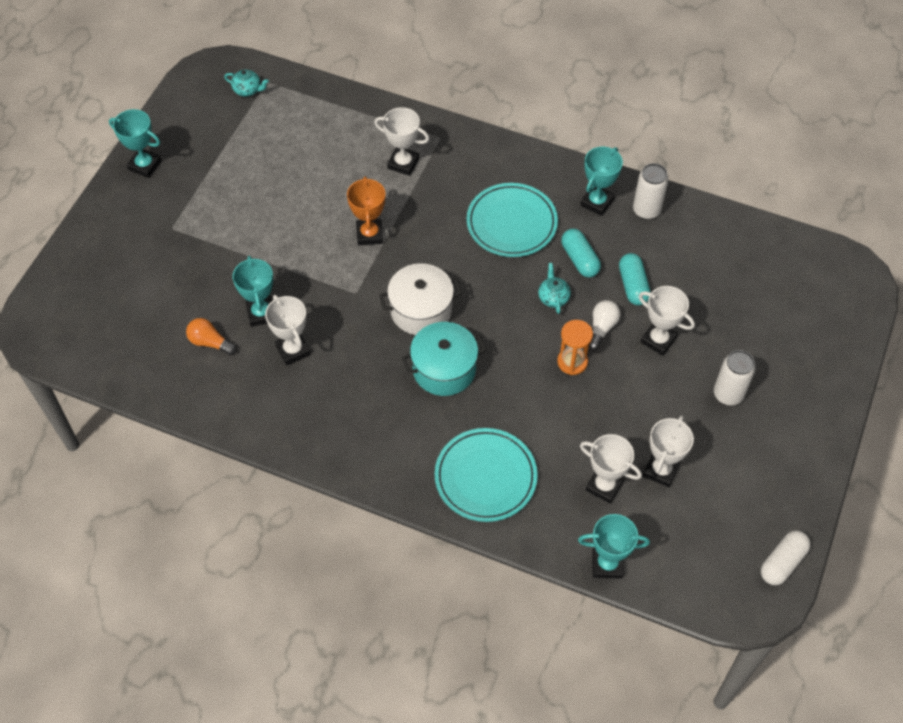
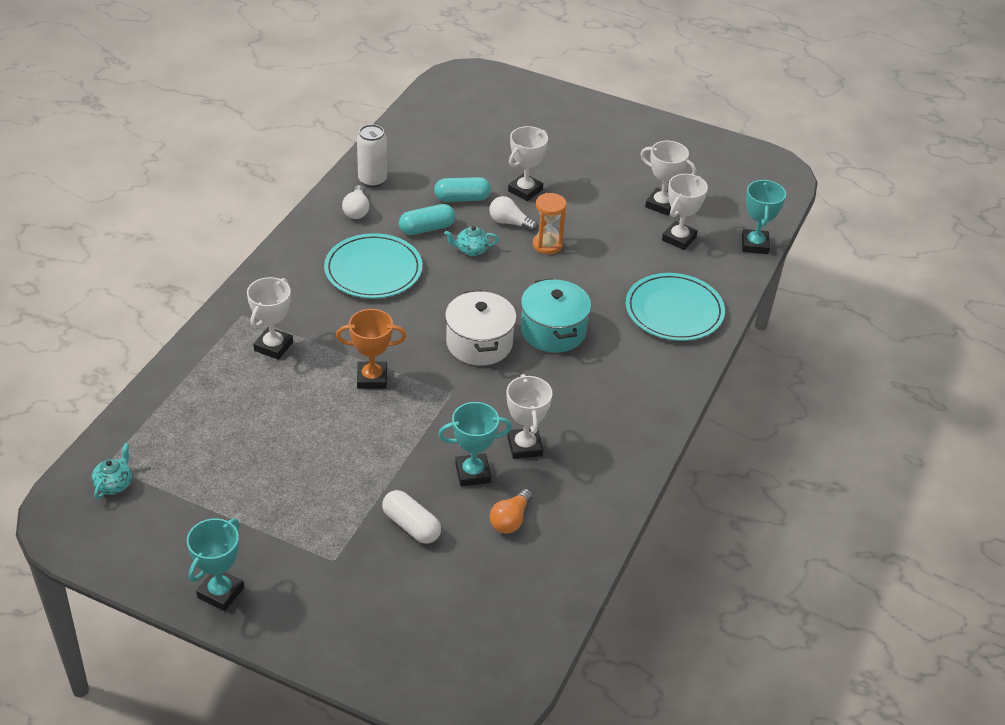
camera: 90 degrees left, 15 degrees down
white trophy [265,295,311,365] -> white trophy turned 75 degrees counterclockwise [507,374,553,459]
turquoise trophy [580,147,623,216] -> white light bulb [342,185,369,219]
white can [714,350,756,405] -> none
white capsule [761,531,811,585] -> white capsule moved to [382,490,441,544]

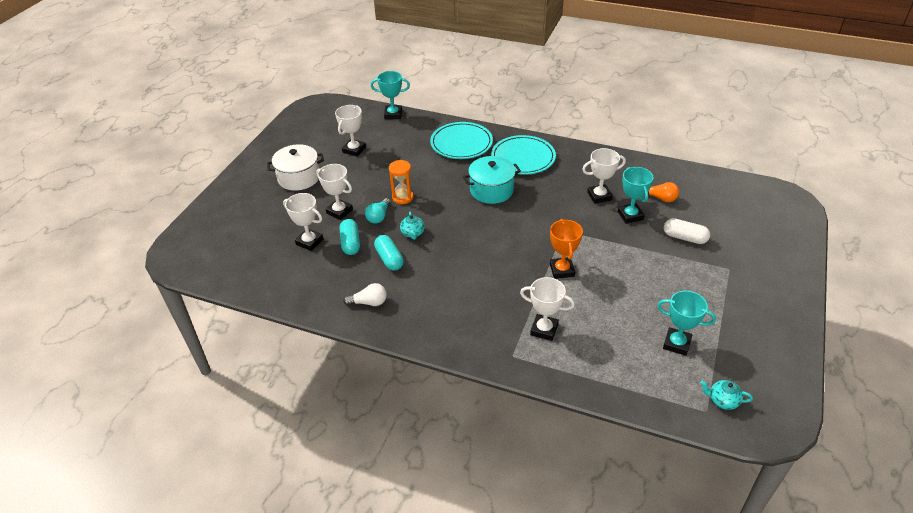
camera: 90 degrees left, 0 degrees up
turquoise trophy [187,518,244,611] -> turquoise trophy moved to [658,291,716,356]
turquoise plate [324,233,422,299] -> turquoise plate moved to [491,135,556,175]
white can [357,124,387,188] -> none
white capsule [382,490,441,544] -> white capsule turned 75 degrees clockwise [664,218,710,244]
white pot [445,290,517,366] -> white pot moved to [267,144,324,191]
white light bulb [489,196,538,232] -> turquoise light bulb [365,198,391,224]
white trophy [662,174,708,250] -> white trophy moved to [283,193,323,251]

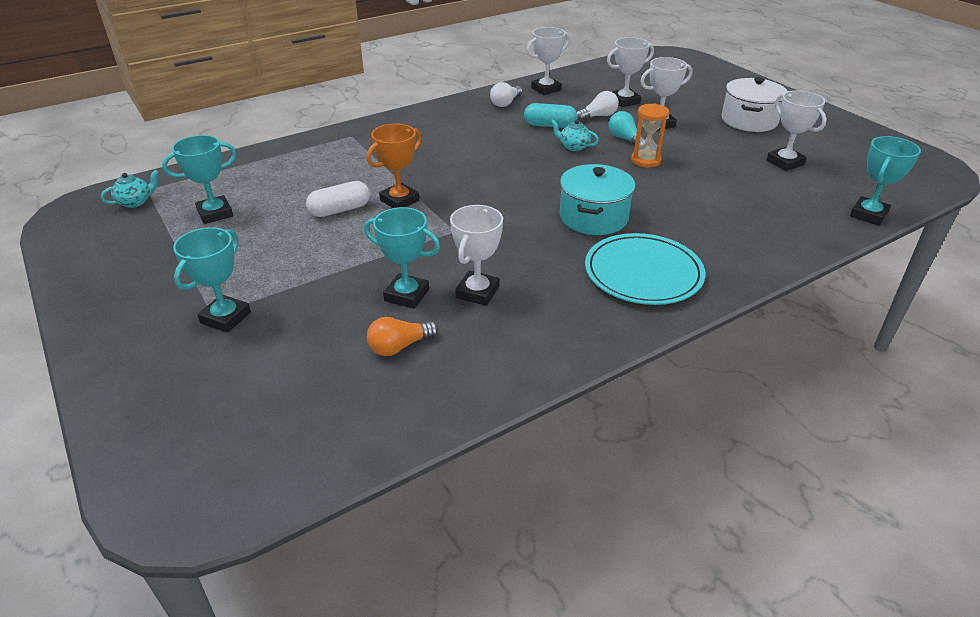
camera: 125 degrees right, 5 degrees down
turquoise capsule [340,219,360,255] -> white light bulb [577,91,619,121]
turquoise plate [430,122,493,159] -> none
white trophy [520,277,575,341] -> white trophy moved to [527,27,570,95]
orange trophy [550,219,583,279] -> orange trophy turned 75 degrees counterclockwise [367,124,422,208]
white capsule [664,218,710,244] -> white capsule moved to [306,181,370,217]
none -> turquoise trophy [173,227,251,333]

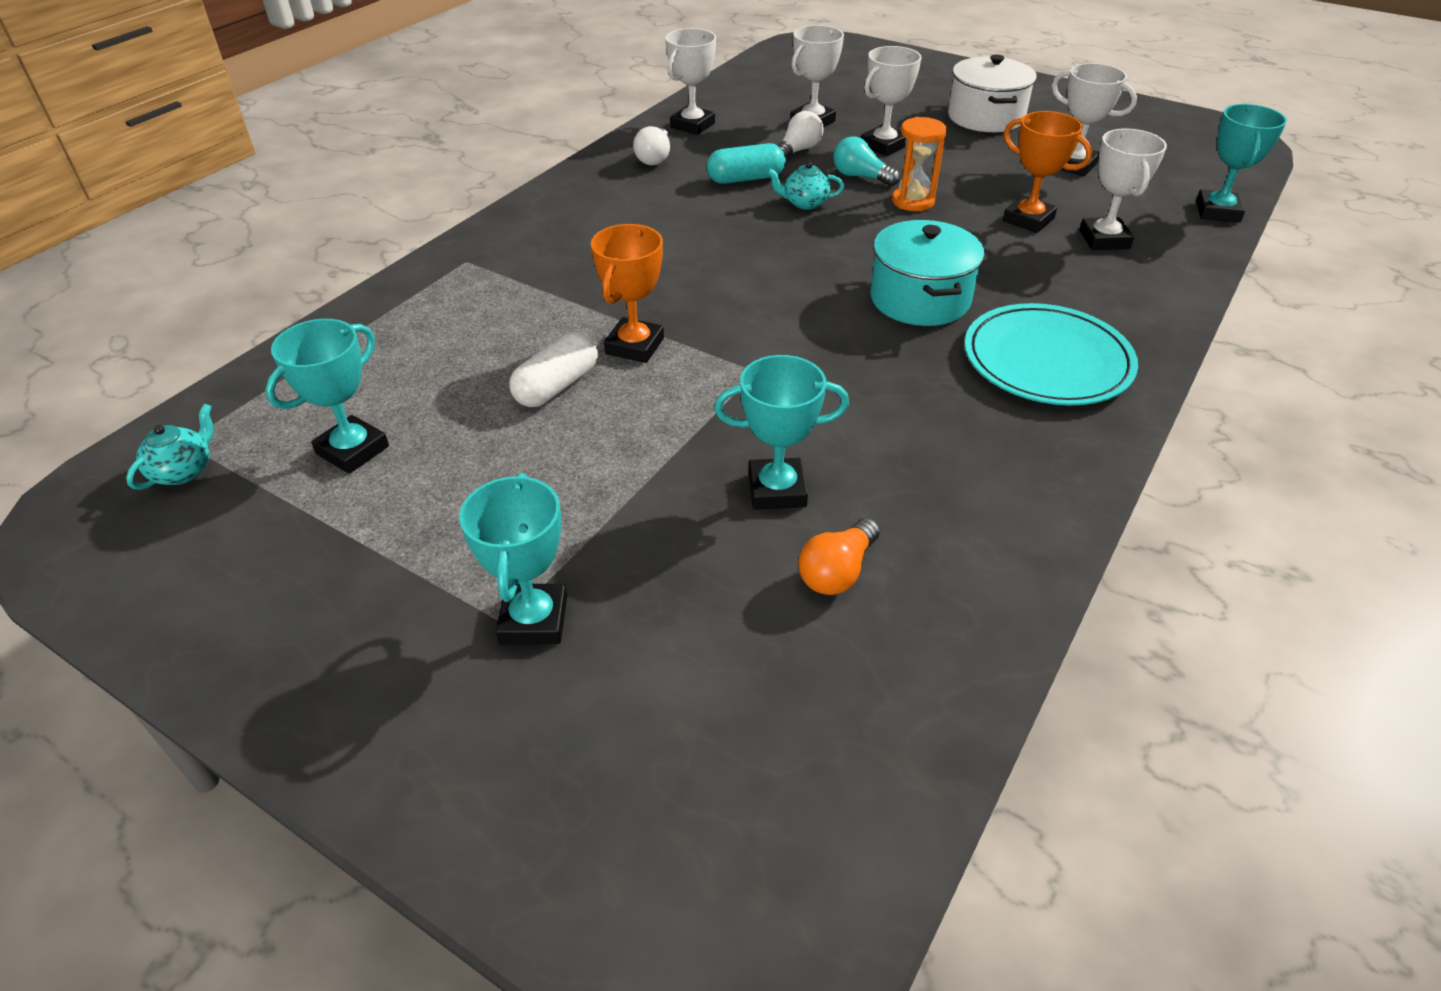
camera: 25 degrees left, 5 degrees up
white trophy [450,205,503,306] -> white trophy moved to [1079,129,1167,250]
none -> orange trophy [1003,111,1092,233]

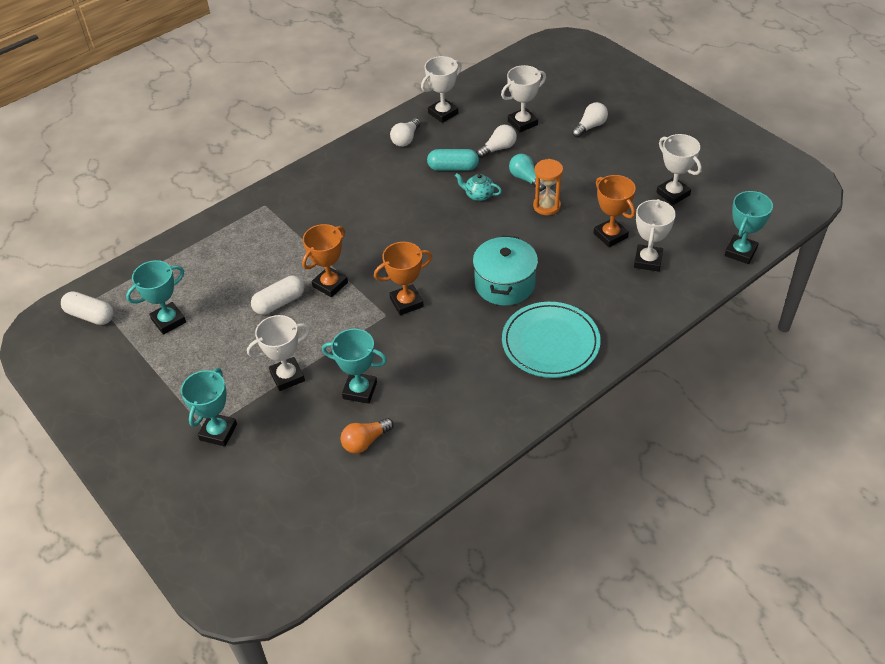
camera: 20 degrees right, 5 degrees up
turquoise teapot [126,403,214,490] -> white capsule [61,291,114,325]
white trophy [861,46,922,156] -> white trophy moved to [247,315,310,391]
white pot [948,54,1037,132] -> none
none -> orange trophy [374,242,432,315]
none -> white light bulb [572,102,608,138]

